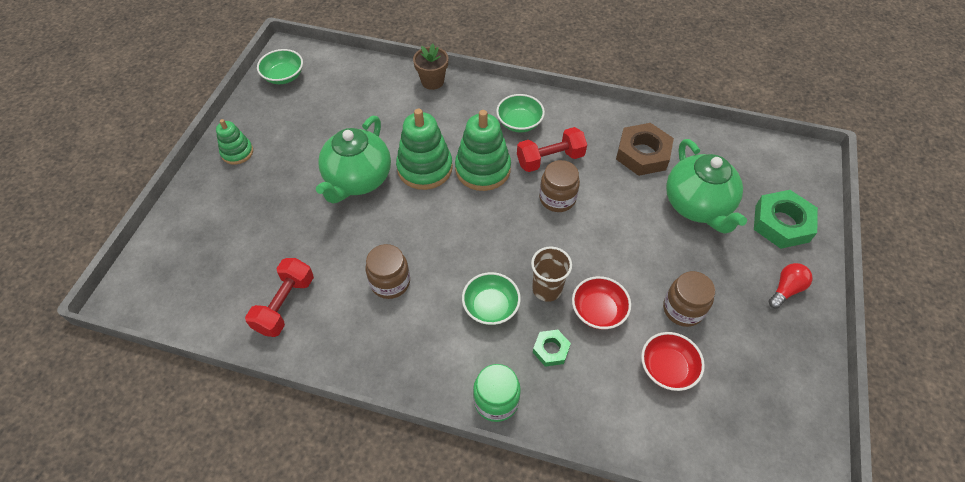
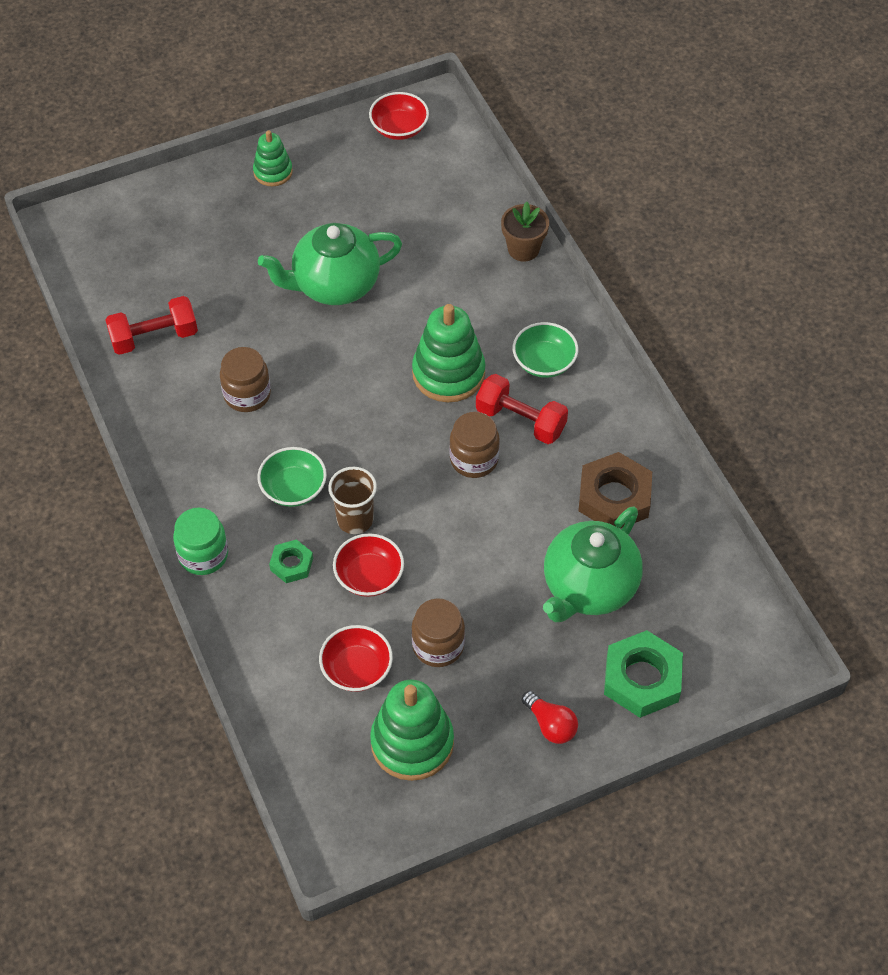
camera: 50 degrees right, 0 degrees up
green bowl [257,49,303,84] -> red bowl [369,92,429,140]
green stacking toy [396,109,453,190] -> green stacking toy moved to [370,679,454,781]
red light bulb [769,263,812,309] -> red light bulb turned 45 degrees clockwise [522,691,578,744]

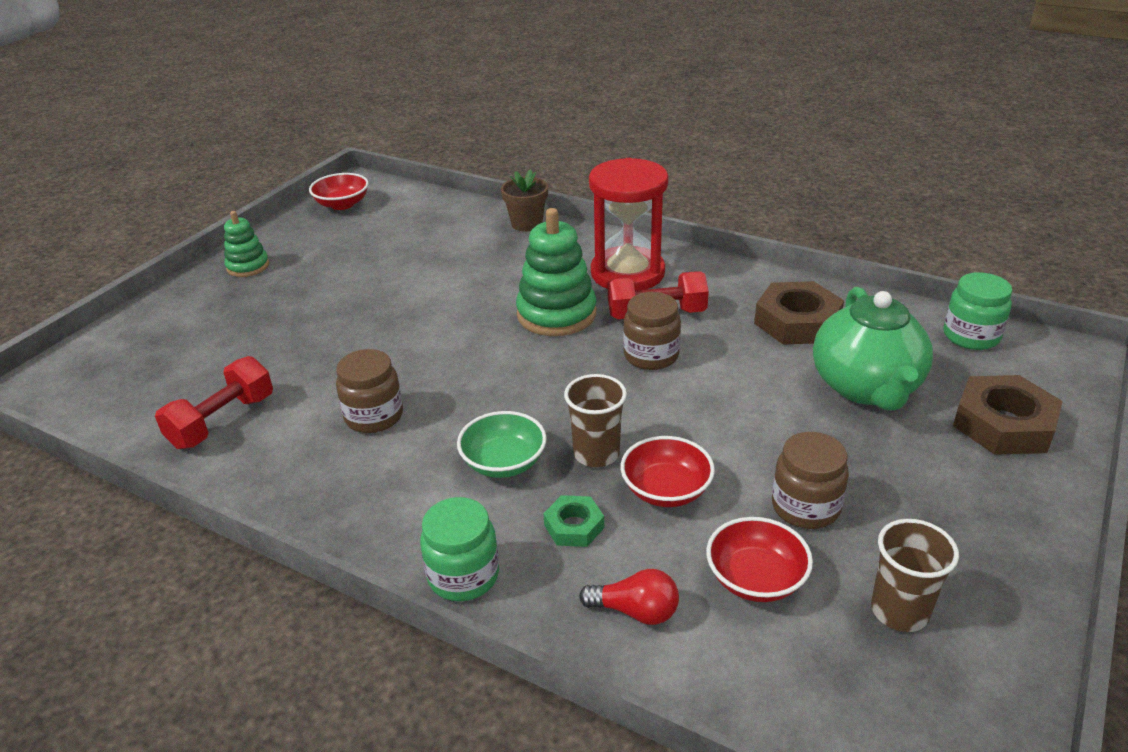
camera: 35 degrees left, 20 degrees down
green teapot [258,223,402,305] -> none
green stacking toy [370,679,454,781] -> brown cup [871,519,959,632]
green bowl [513,322,578,378] -> red hourglass [589,158,668,291]
red light bulb [522,691,578,744] -> red light bulb moved to [579,569,679,625]
green nut [604,630,683,718] -> brown nut [953,375,1063,455]
none -> green jar [943,272,1012,350]

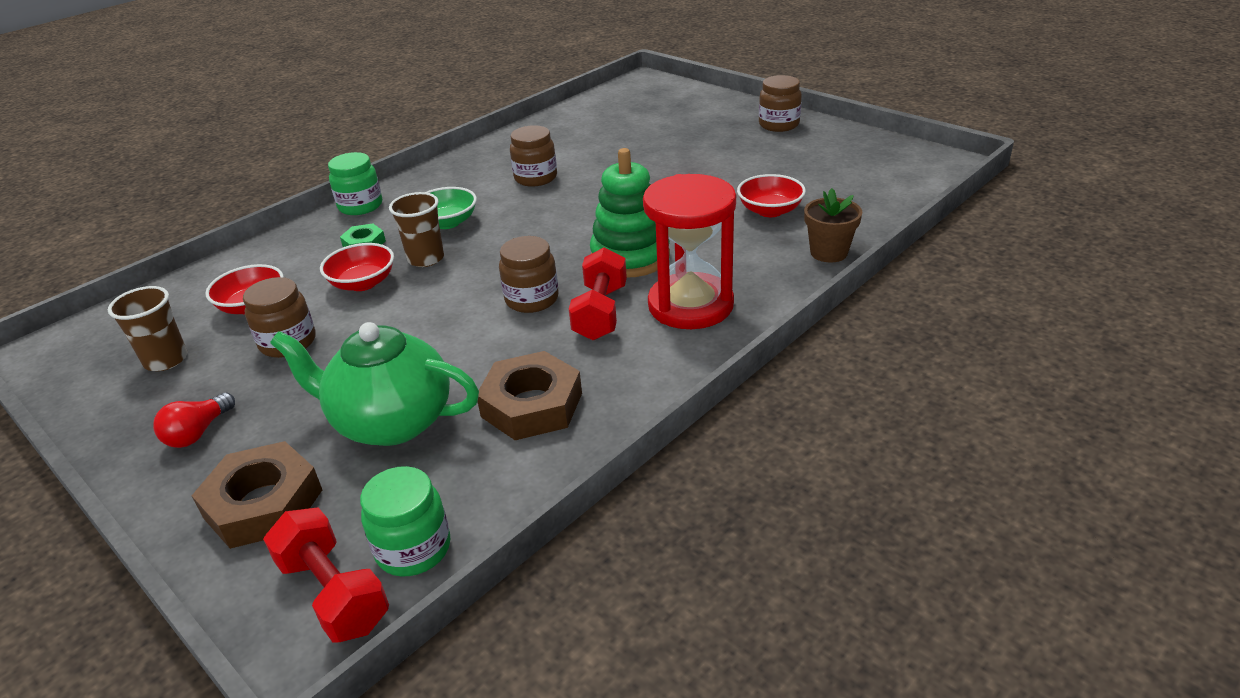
camera: 105 degrees right, 0 degrees up
red dumbbell [155,356,273,449] -> red dumbbell moved to [263,507,389,642]
green stacking toy [224,211,269,277] -> brown jar [759,75,802,132]
red bowl [309,173,369,210] -> red bowl moved to [737,174,806,217]
red light bulb [579,569,679,625] -> red light bulb moved to [153,392,235,448]

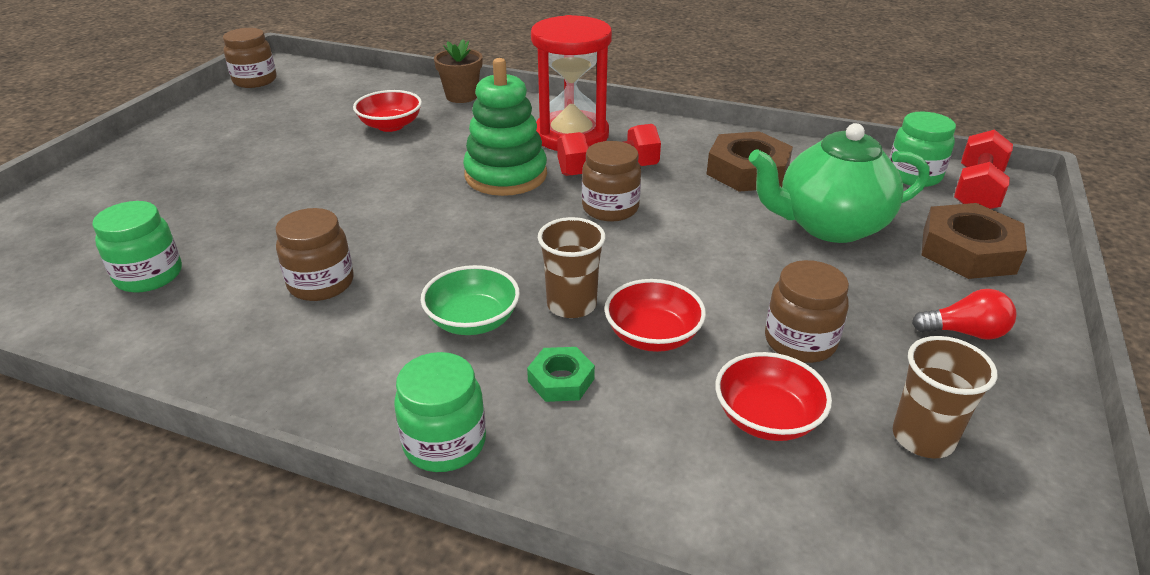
camera: 115 degrees left, 0 degrees up
green teapot [270,322,479,446] -> green teapot turned 90 degrees clockwise [748,123,930,243]
brown jar [759,75,802,132] -> brown jar moved to [223,28,277,88]
none -> green jar [92,201,182,293]

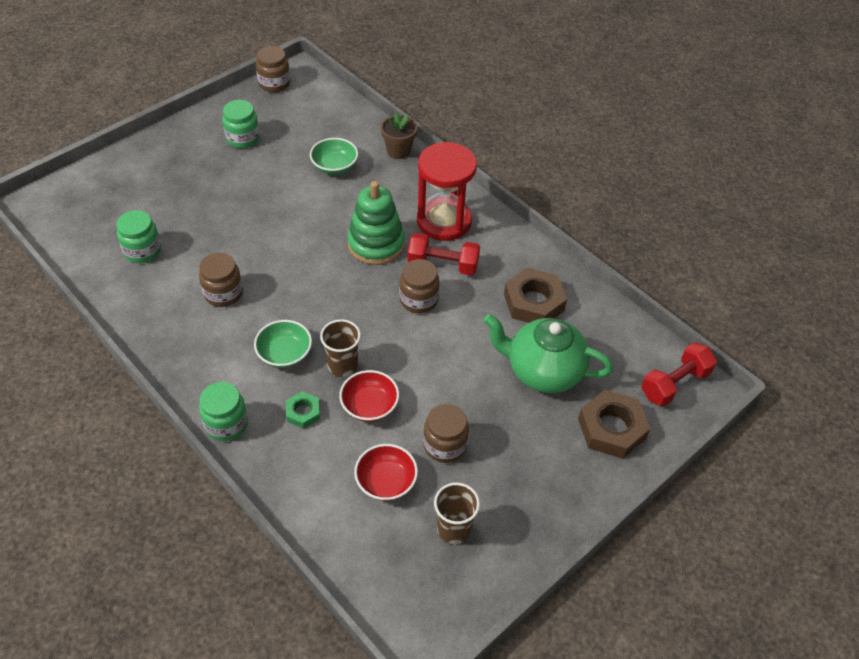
camera: 25 degrees right, 15 degrees up
red bowl [353,90,422,132] -> green bowl [310,138,358,175]
green jar [889,111,956,187] -> green jar moved to [222,100,260,148]
red light bulb [912,289,1017,340] -> none

